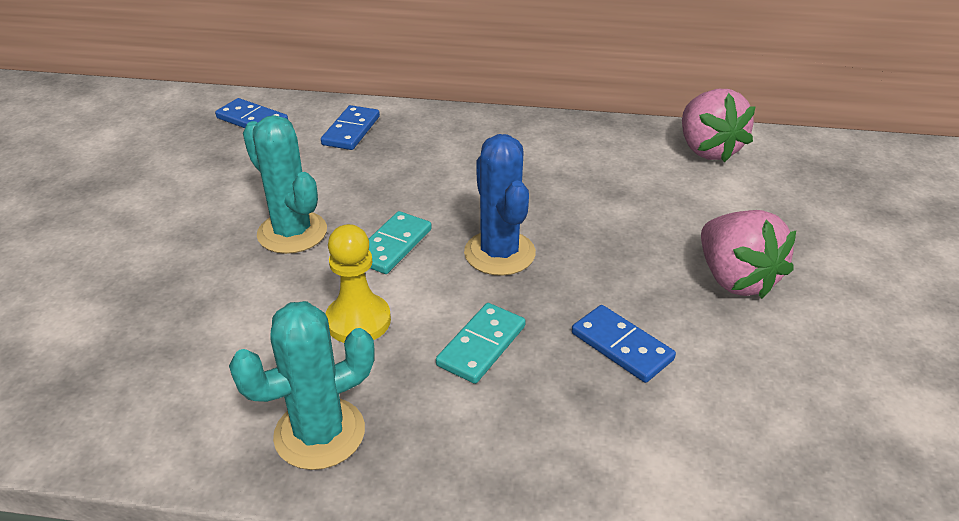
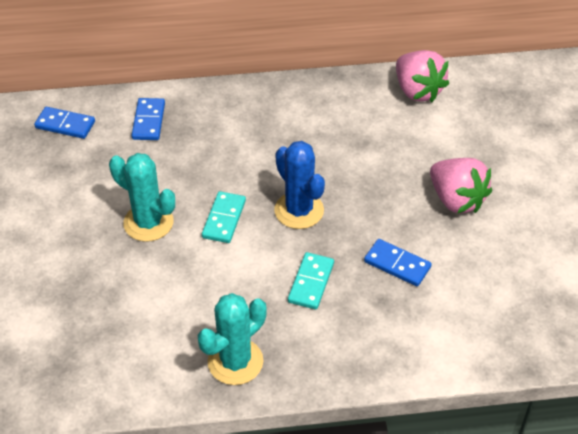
camera: 15 degrees left, 10 degrees up
yellow pawn [326,224,391,343] -> none

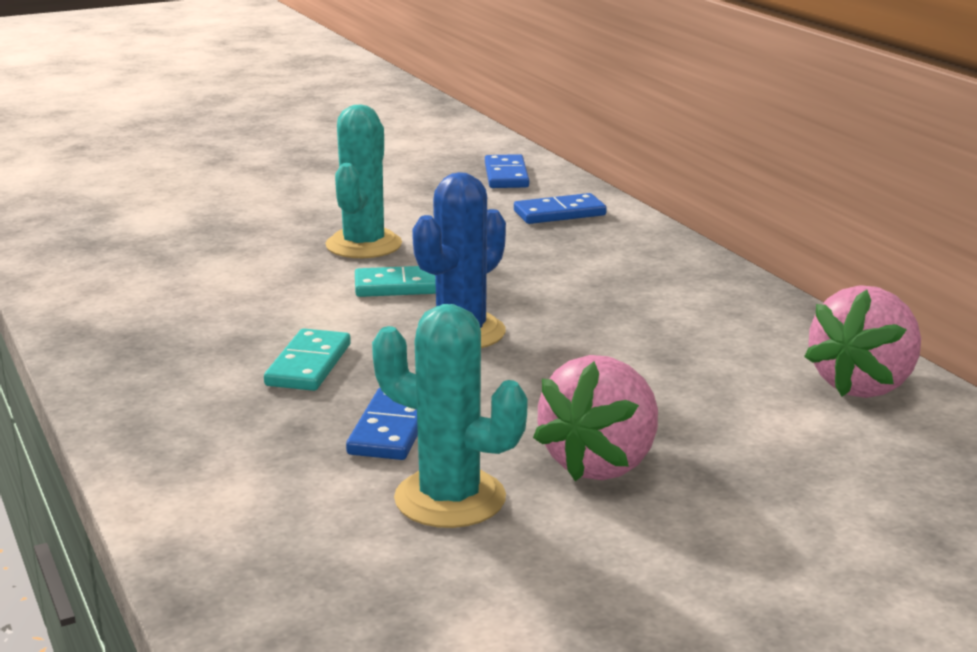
camera: 70 degrees right, 25 degrees down
turquoise cactus [198,293,267,385] -> turquoise cactus moved to [372,304,528,528]
turquoise domino [288,252,334,309] -> turquoise domino turned 75 degrees counterclockwise [264,329,351,391]

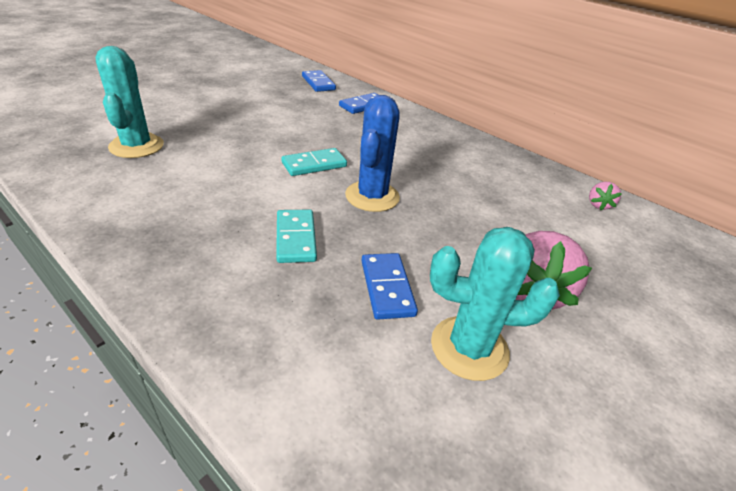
camera: 25 degrees left, 15 degrees up
turquoise cactus [325,104,402,258] -> turquoise cactus moved to [95,46,164,158]
pink strawberry [804,285,921,398] -> pink strawberry [589,182,622,210], size x0.47

